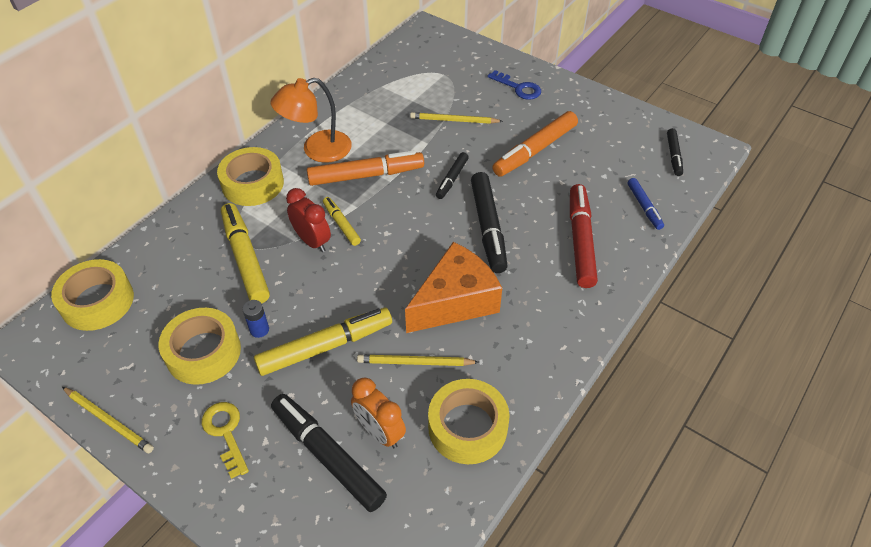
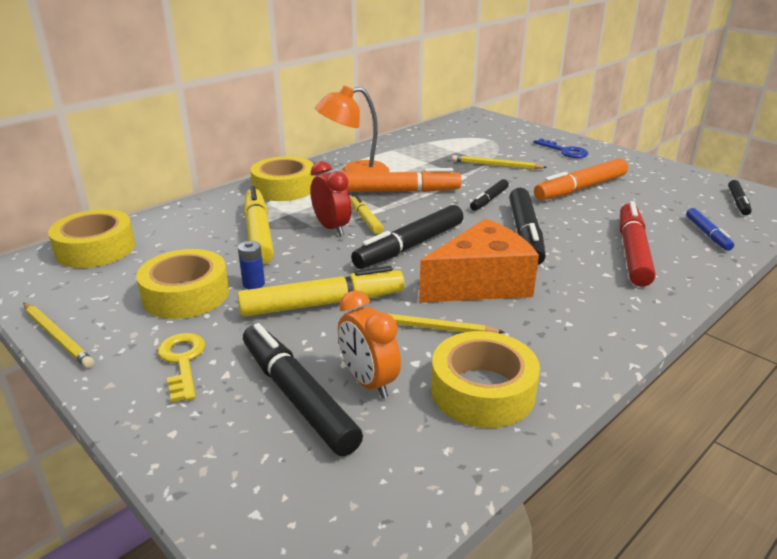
camera: 10 degrees right, 20 degrees down
none -> black marker [351,205,463,269]

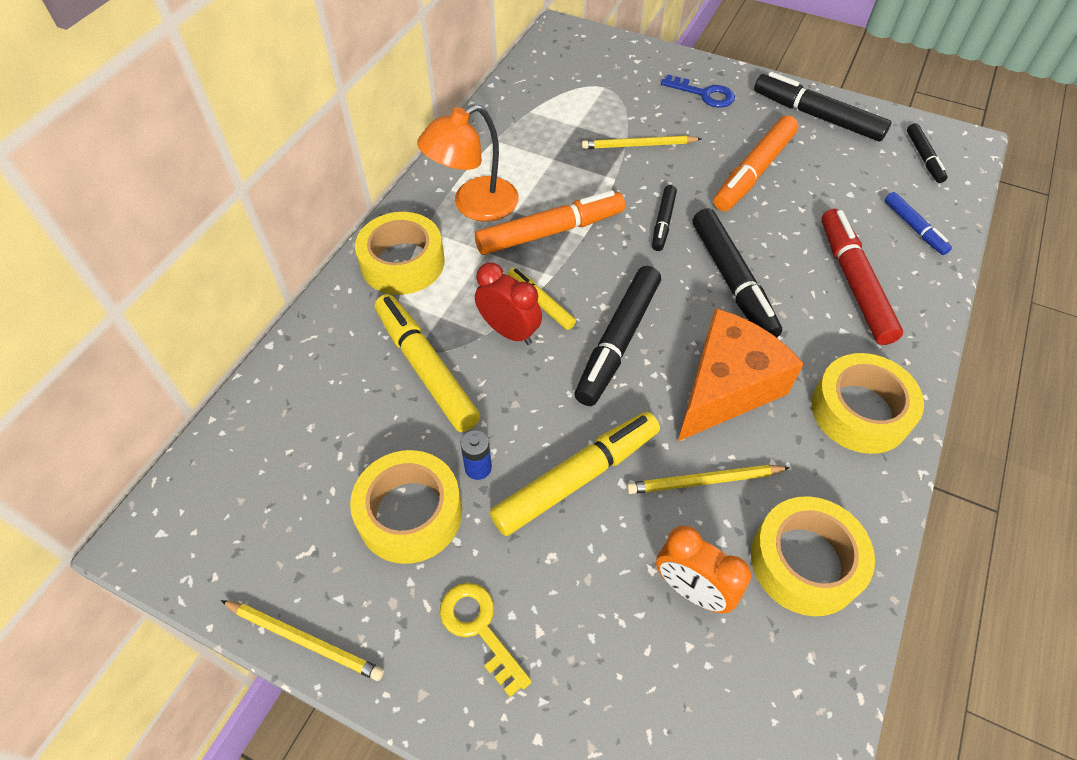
camera: 20 degrees left, 25 degrees up
yellow tape [48,209,135,268] -> yellow tape moved to [812,353,924,454]
black marker [243,323,363,456] -> black marker moved to [754,72,891,141]

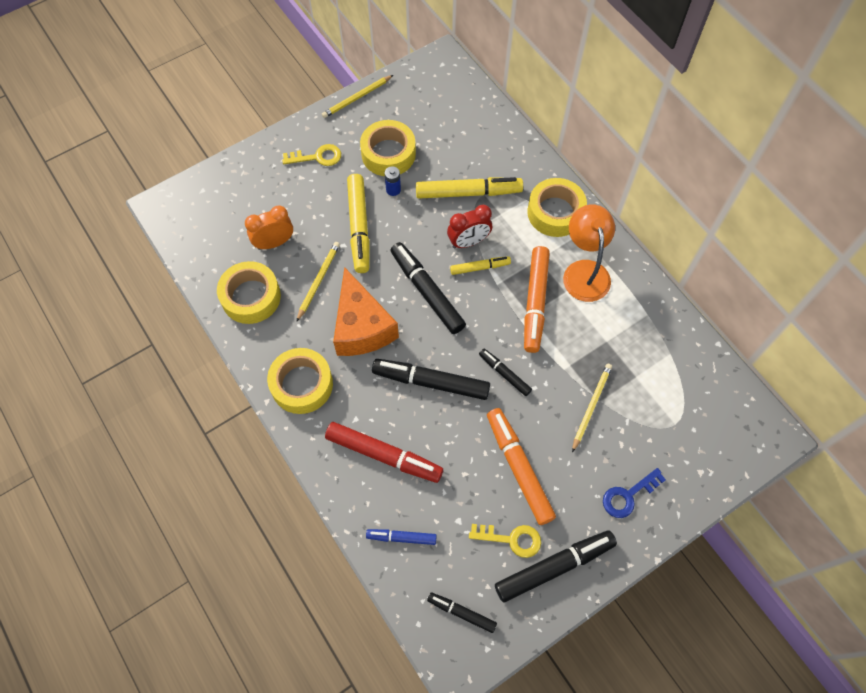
camera: 120 degrees right, 10 degrees up
none -> yellow key [469,524,541,558]

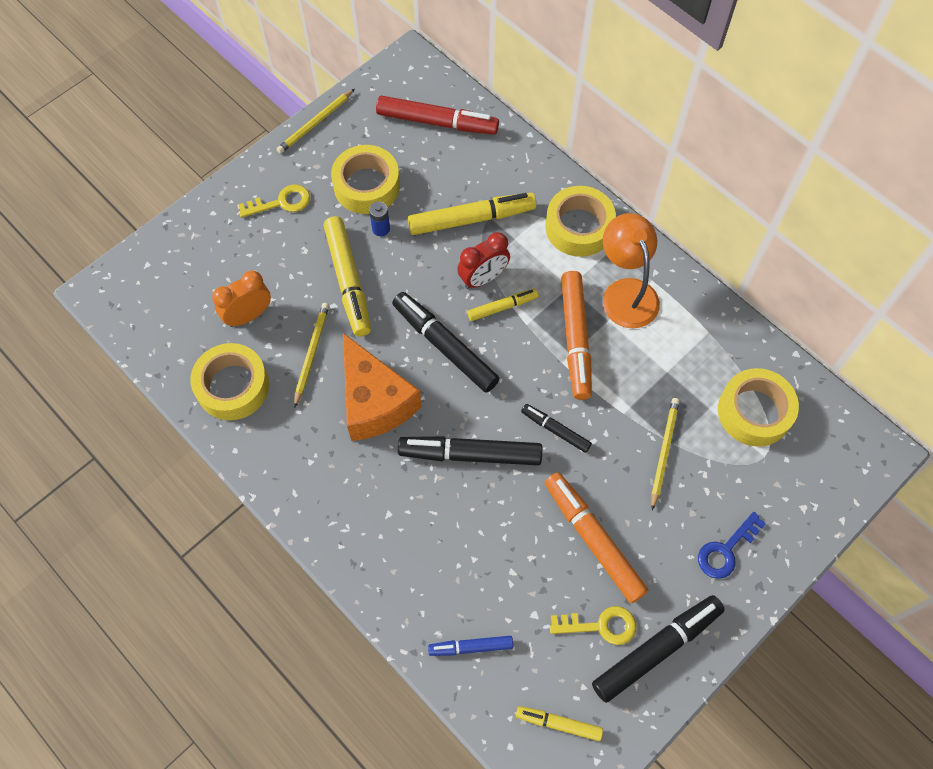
camera: 10 degrees left, 0 degrees up
yellow tape [267,348,333,414] -> yellow tape moved to [718,368,799,447]
red marker [325,422,443,483] -> red marker moved to [376,96,499,135]
black marker [427,592,497,633] -> yellow marker [516,706,603,741]

